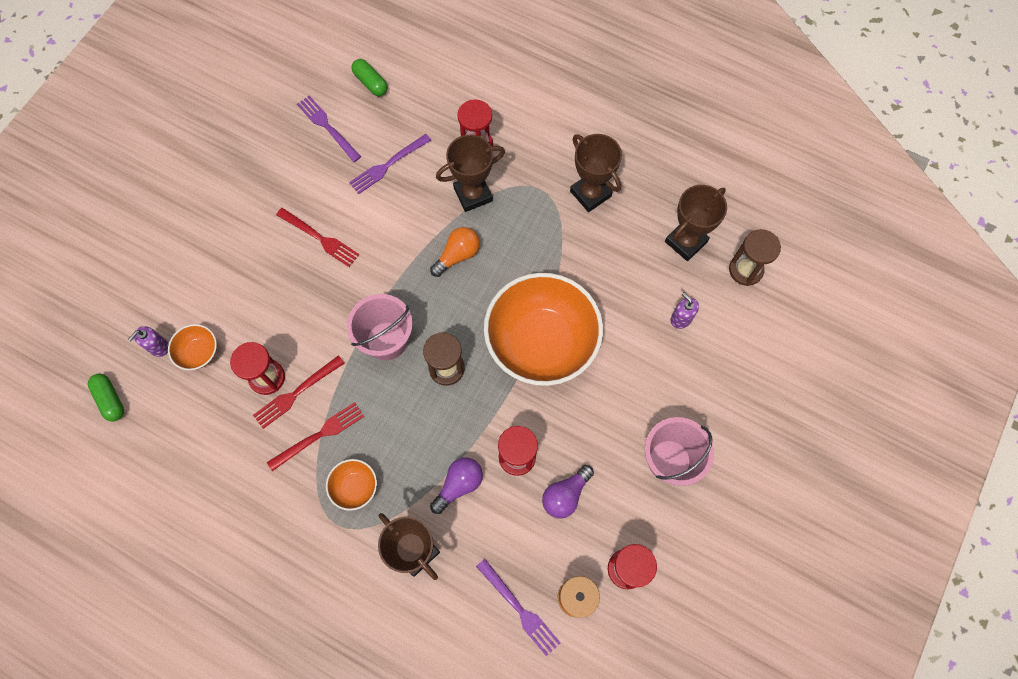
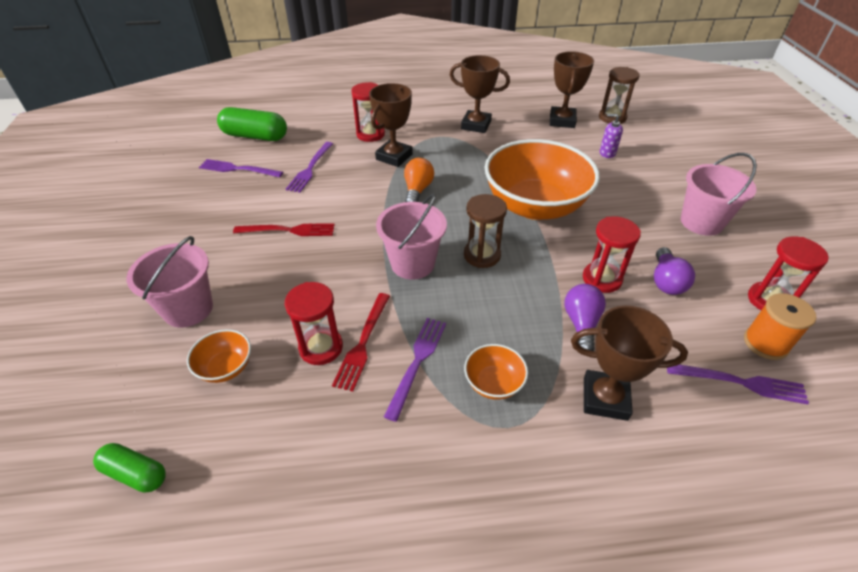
camera: 35 degrees left, 25 degrees down
purple soap dispenser [128,326,169,357] -> none
red fork [267,402,364,471] -> purple fork [384,318,446,422]
green capsule [351,59,388,96] -> green capsule [217,107,287,141], size x1.70
none -> pink bucket [126,236,213,328]

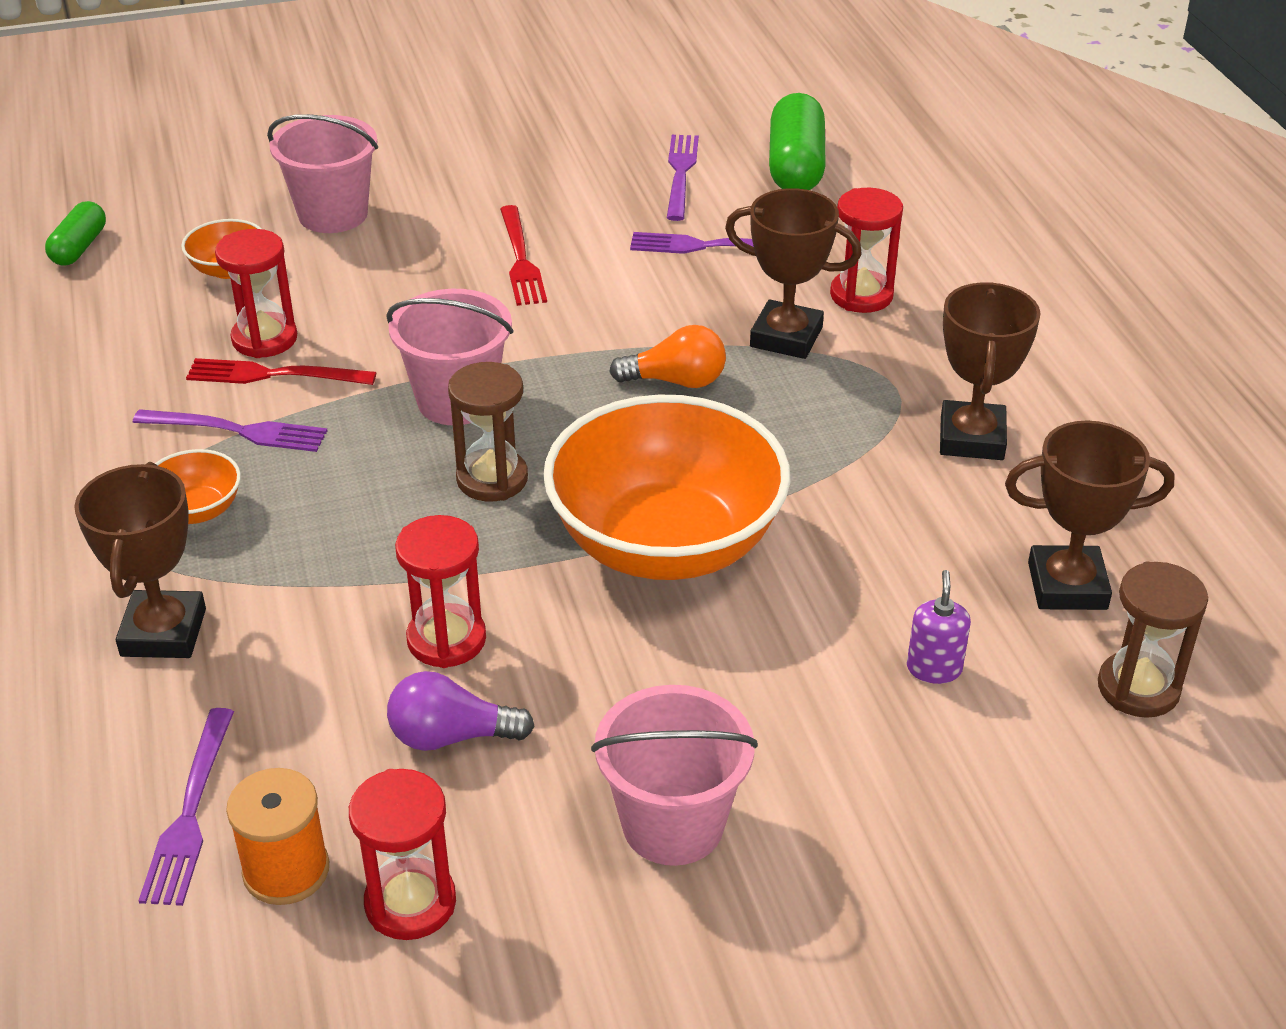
camera: 80 degrees right, 5 degrees down
purple light bulb [564,284,606,351] -> none

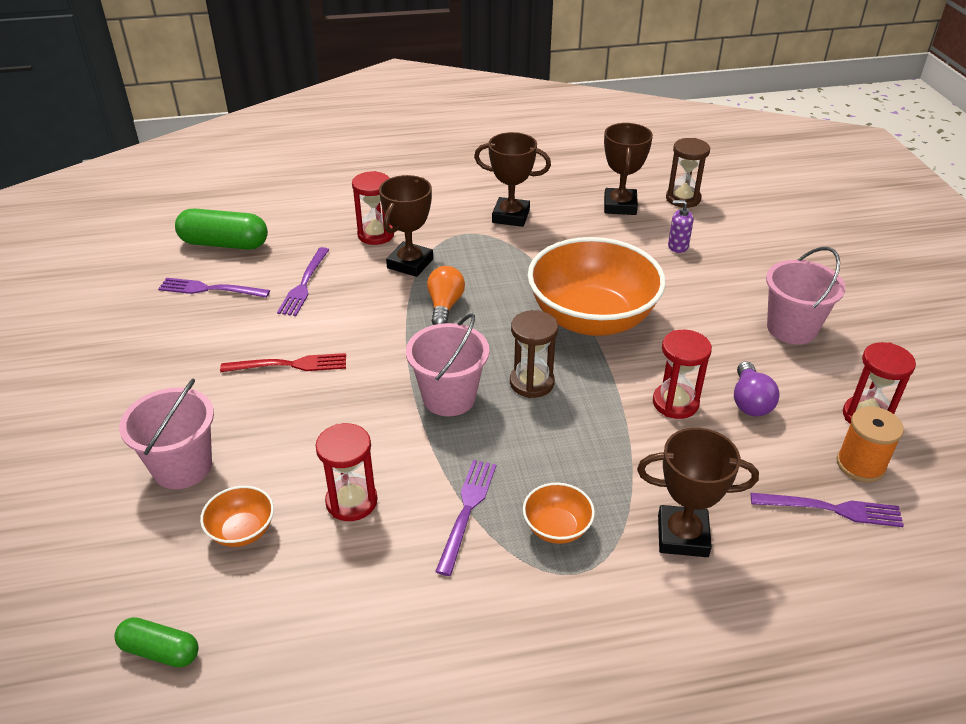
camera: 85 degrees left, 0 degrees up
red fork [186,358,377,385] -> none

